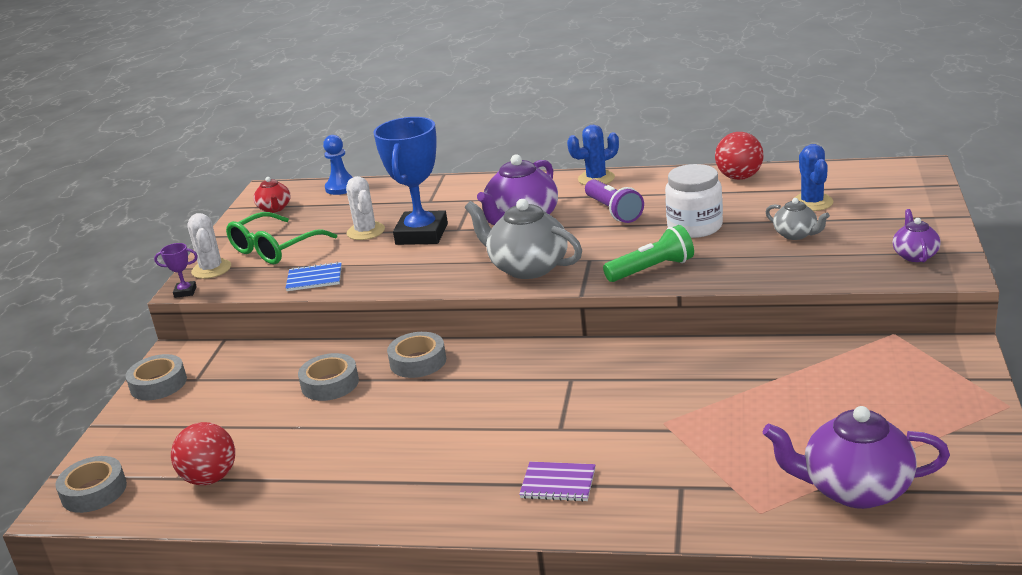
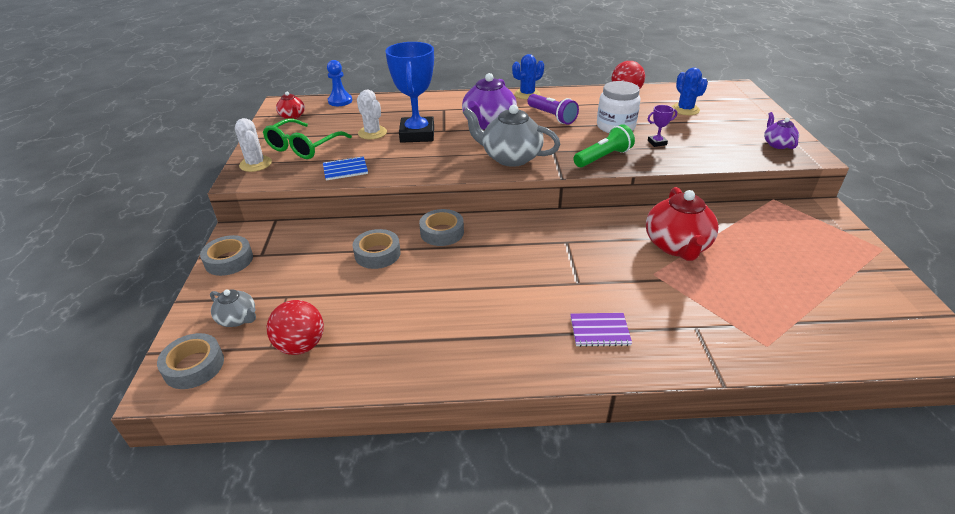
camera: 15 degrees left, 10 degrees up
purple trophy [154,243,198,298] -> purple trophy moved to [647,105,677,147]
purple teapot [763,406,950,509] -> none
grey teapot [766,198,830,240] -> grey teapot moved to [210,289,256,327]
none -> red teapot [646,187,719,261]

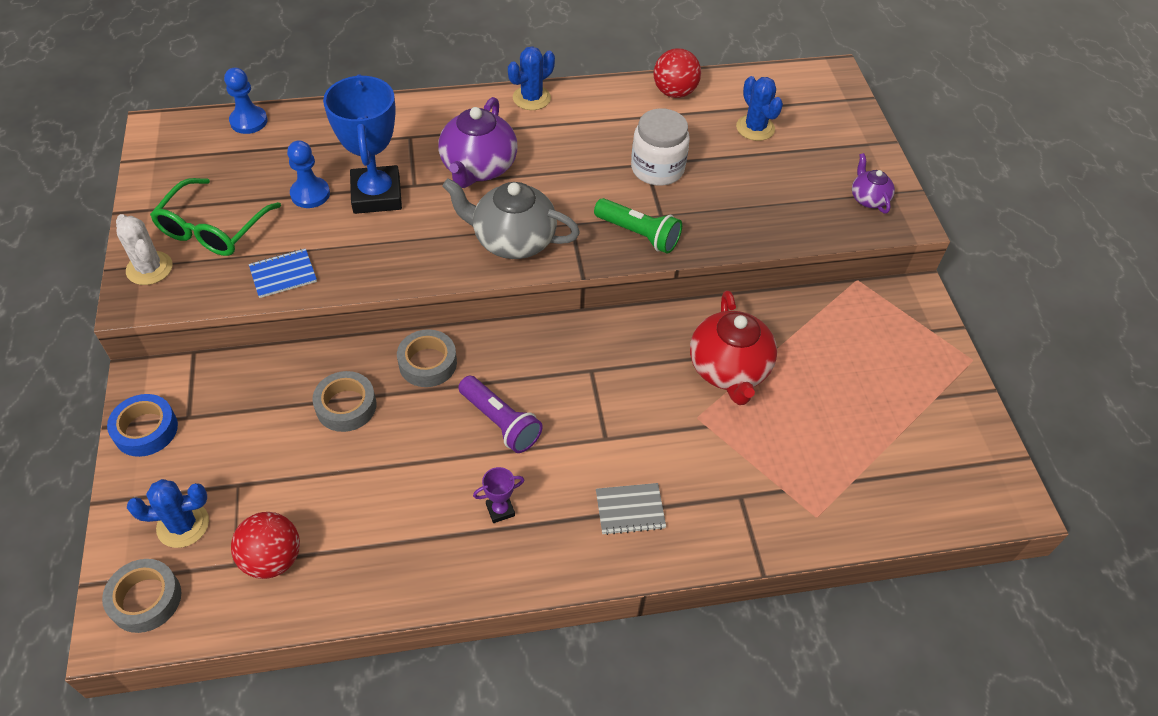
camera: 10 degrees left, 15 degrees up
grey tape [200,235,253,276] -> blue tape [107,394,178,457]
grey teapot [210,289,256,327] -> blue cactus [127,479,209,548]
red teapot [276,92,305,119] -> none
white cactus [357,90,387,139] -> blue pawn [287,140,330,208]
purple flashlight [527,94,579,125] -> purple flashlight moved to [458,376,543,453]
purple notebook [570,313,632,347] -> grey notebook [596,483,666,535]
green flashlight [573,124,635,167] -> green flashlight turned 75 degrees clockwise [594,198,682,254]
purple trophy [647,105,677,147] -> purple trophy moved to [473,467,524,523]

